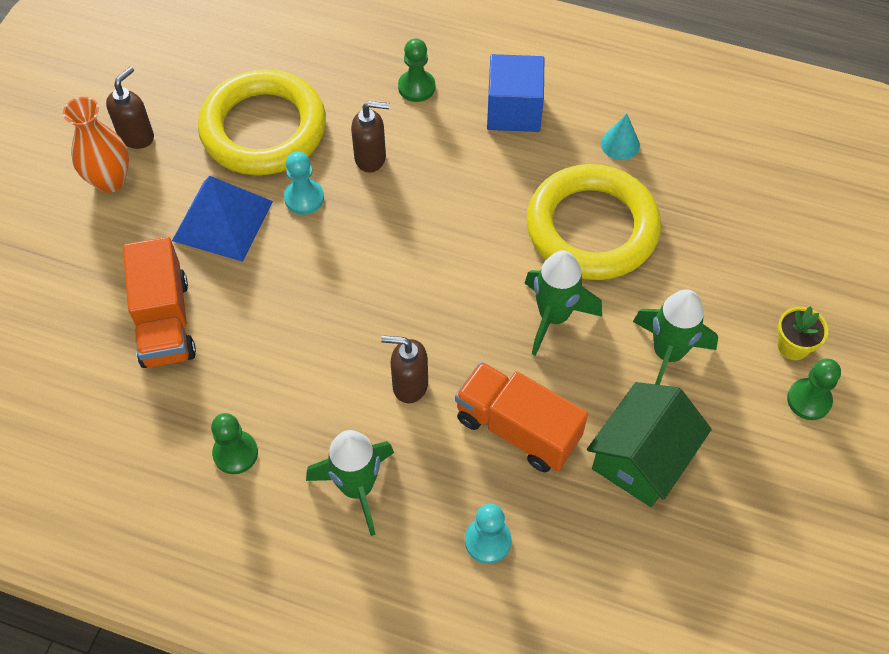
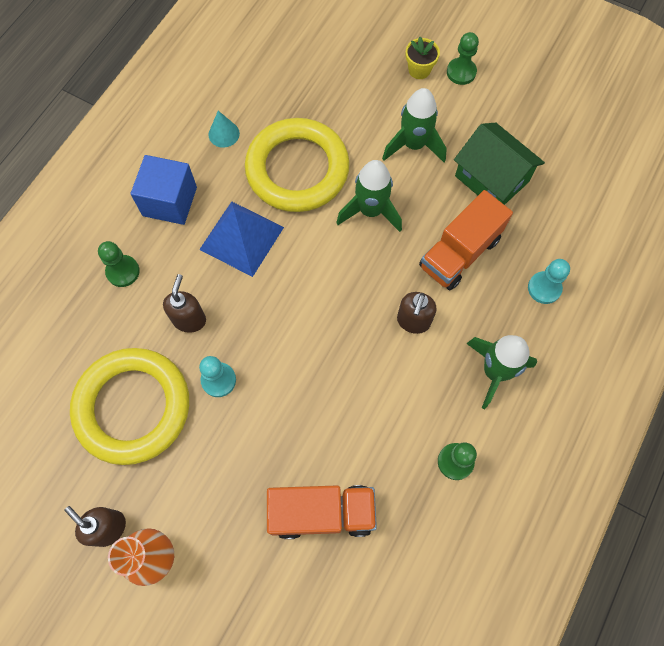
camera: 80 degrees left, 10 degrees up
blue pyramid [172,176,273,262] -> blue pyramid moved to [199,201,284,277]

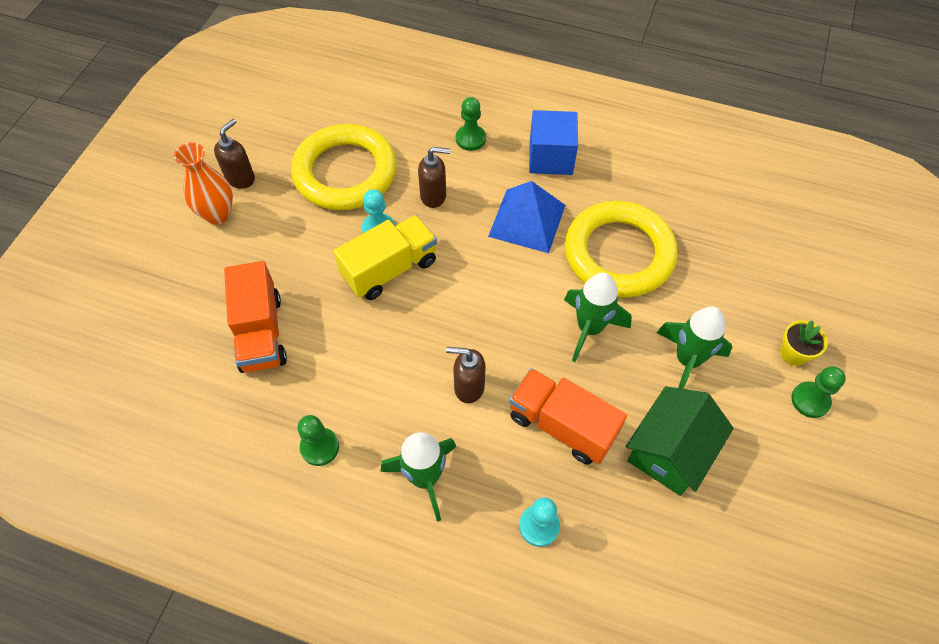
camera: 80 degrees right, 10 degrees down
turquoise cone [208,111,240,148] -> none
none -> yellow truck [333,215,437,300]

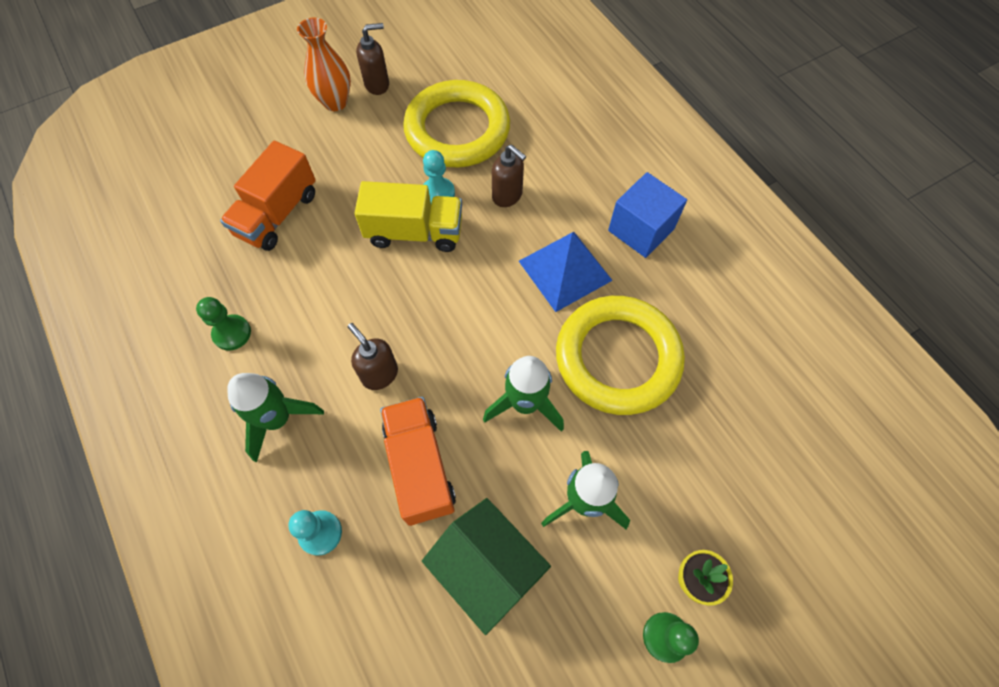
camera: 40 degrees right, 5 degrees up
green pawn [456,97,486,151] -> none
green house [626,386,734,496] -> green house turned 60 degrees clockwise [422,498,551,635]

